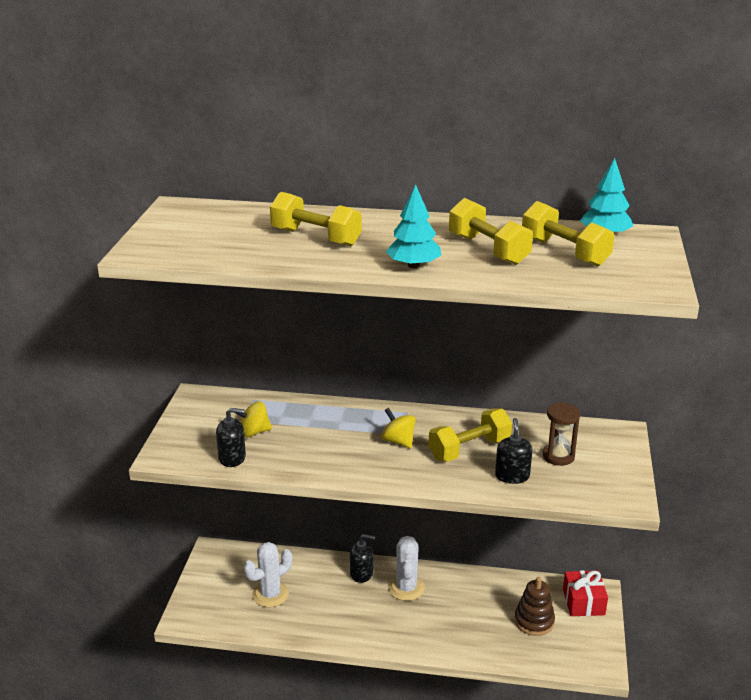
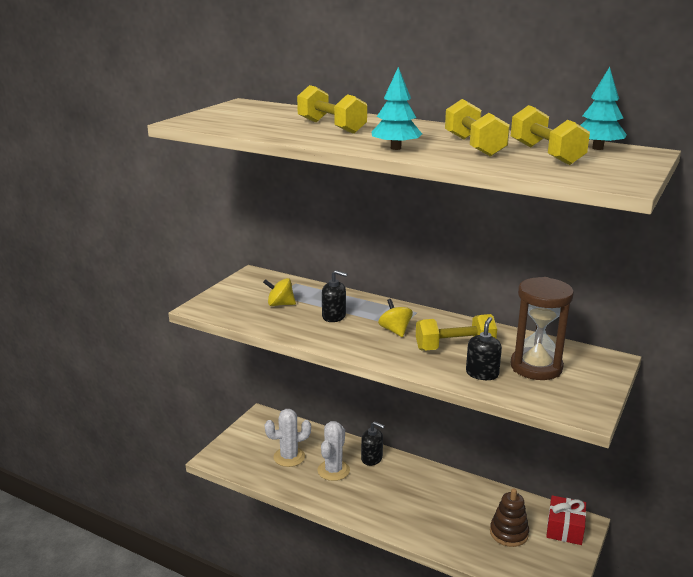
camera: 20 degrees right, 5 degrees down
black soap dispenser [216,408,246,467] -> black soap dispenser moved to [322,270,347,322]
white cactus [388,536,425,601] -> white cactus moved to [318,421,350,481]
brown hourglass [543,402,580,466] -> brown hourglass [510,277,574,380], size x1.66

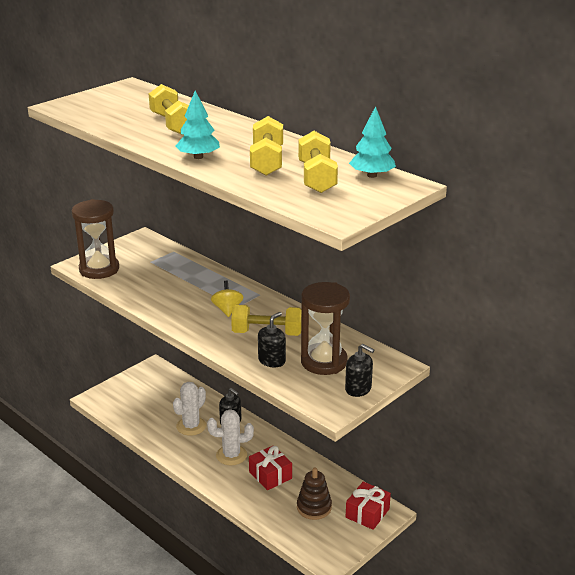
camera: 15 degrees right, 5 degrees up
yellow spinning top [263,278,296,306] -> none
white cactus [265,409,311,467] -> white cactus moved to [207,409,254,465]
black soap dispenser [322,270,347,322] -> black soap dispenser moved to [345,344,374,397]
none -> brown hourglass [72,199,119,279]
none -> red gift [249,445,292,490]

